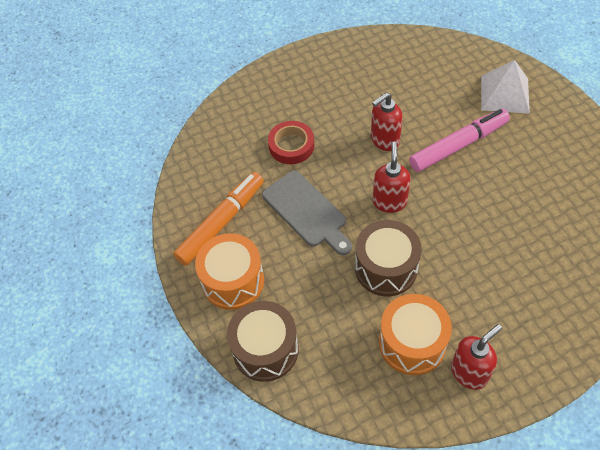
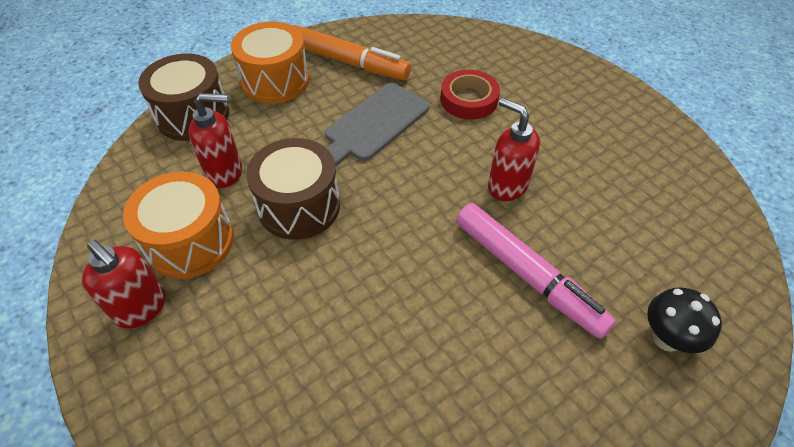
camera: 75 degrees right, 5 degrees down
red soap dispenser [373,141,411,213] -> red soap dispenser moved to [189,93,242,188]
white pyramid [481,60,530,114] -> black mushroom [647,287,722,353]

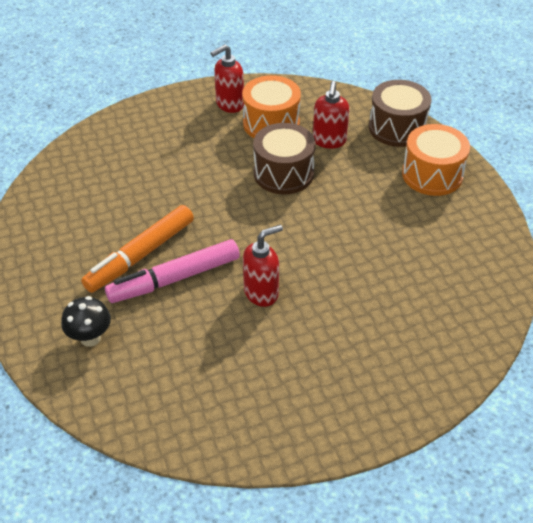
camera: 105 degrees right, 5 degrees down
orange marker [292,25,411,80] -> orange marker moved to [81,205,194,293]
grey cutting board [325,83,430,167] -> none
red tape [440,70,500,120] -> none

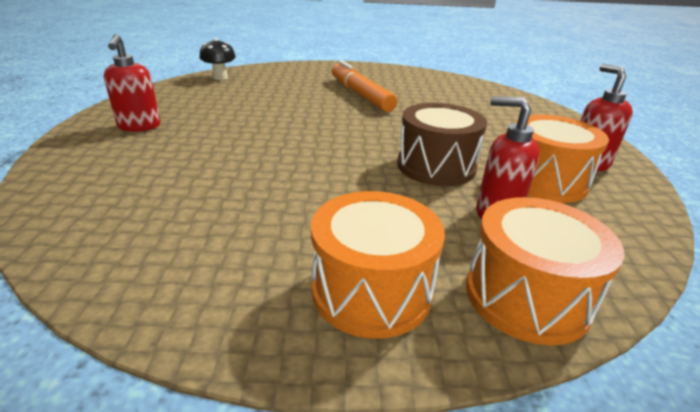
camera: 110 degrees right, 15 degrees down
black mushroom [61,296,111,347] -> black mushroom moved to [199,38,236,80]
pink marker [105,239,240,303] -> none
red soap dispenser [243,225,283,307] -> red soap dispenser moved to [104,34,160,132]
brown drum [369,80,431,147] -> orange drum [466,197,624,346]

